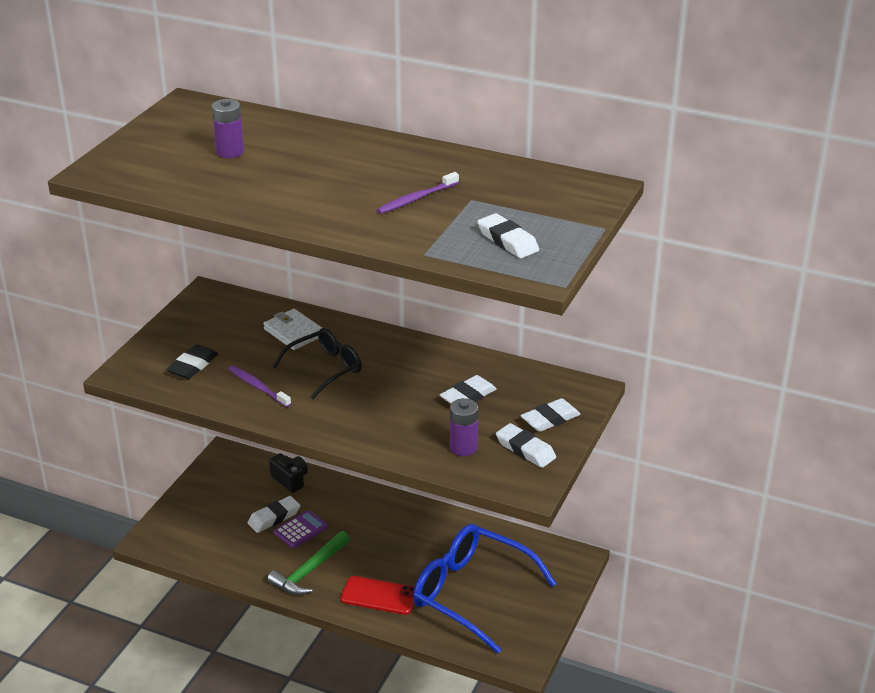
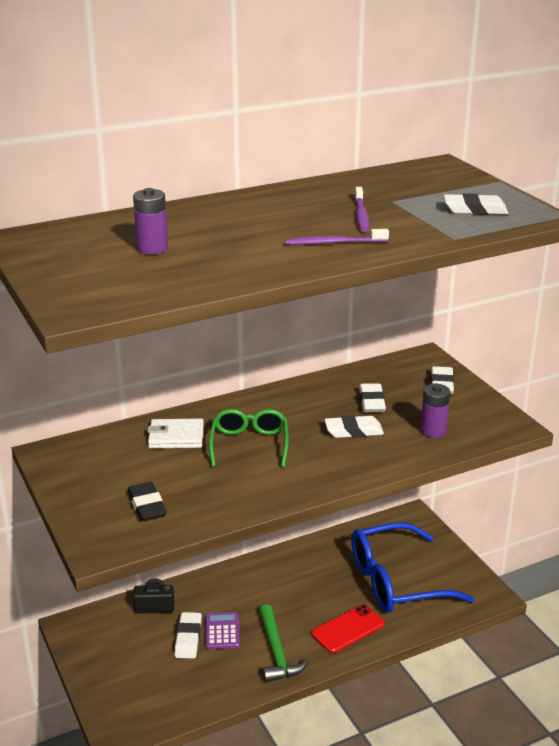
camera: 50 degrees left, 5 degrees down
purple toothbrush [228,366,291,407] -> purple toothbrush moved to [285,229,389,245]
black glasses [272,328,362,399] -> green glasses [209,409,289,468]
white eraser [496,423,556,468] -> white eraser moved to [324,415,384,438]

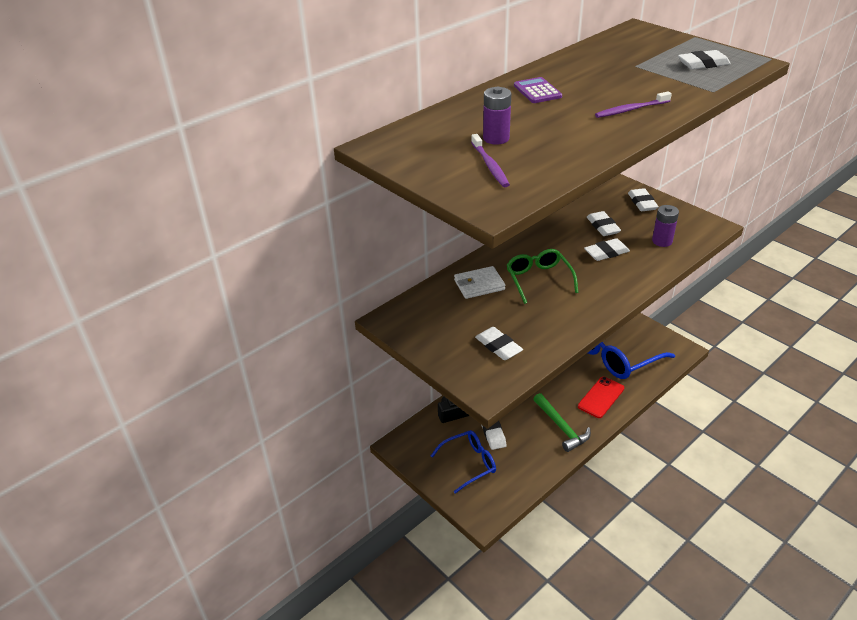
camera: 15 degrees left, 10 degrees up
black eraser [128,482,167,521] -> white eraser [475,327,523,360]
purple calculator [206,612,240,649] -> purple calculator moved to [514,77,562,103]
purple toothbrush [355,187,369,232] -> purple toothbrush moved to [471,134,510,187]
none -> blue glasses [431,430,496,494]

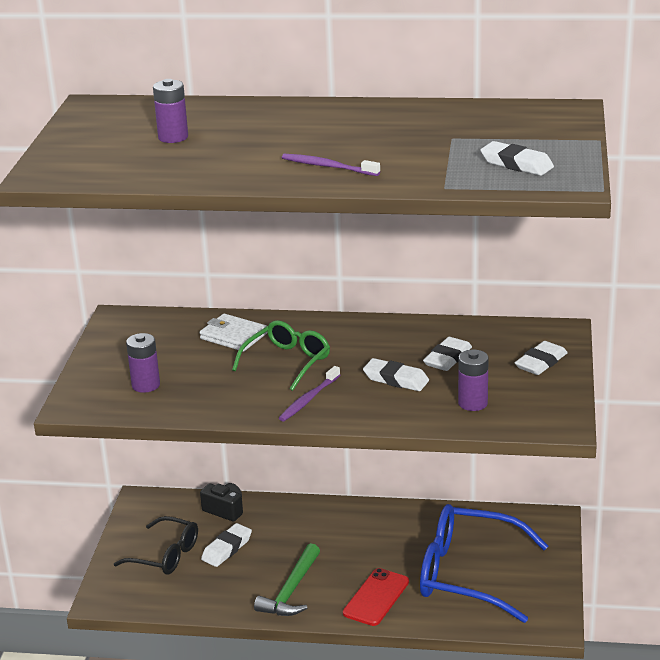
camera: 50 degrees right, 10 degrees down
blue glasses [431,430,496,494] -> black glasses [114,516,198,575]
purple toothbrush [471,134,510,187] -> purple toothbrush moved to [279,366,340,421]
white eraser [475,327,523,360] -> purple battery [126,333,160,393]
purple calculator [514,77,562,103] -> none
red phone [578,377,624,418] -> red phone turned 60 degrees counterclockwise [343,568,409,626]

